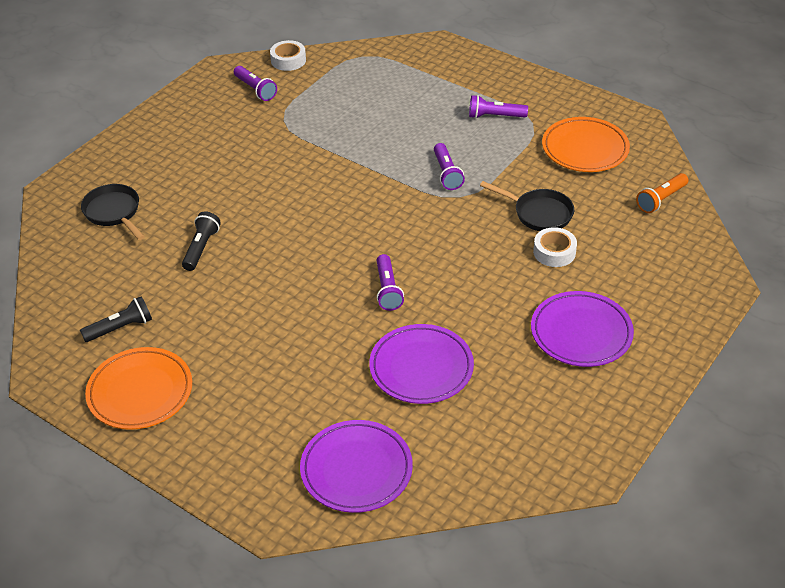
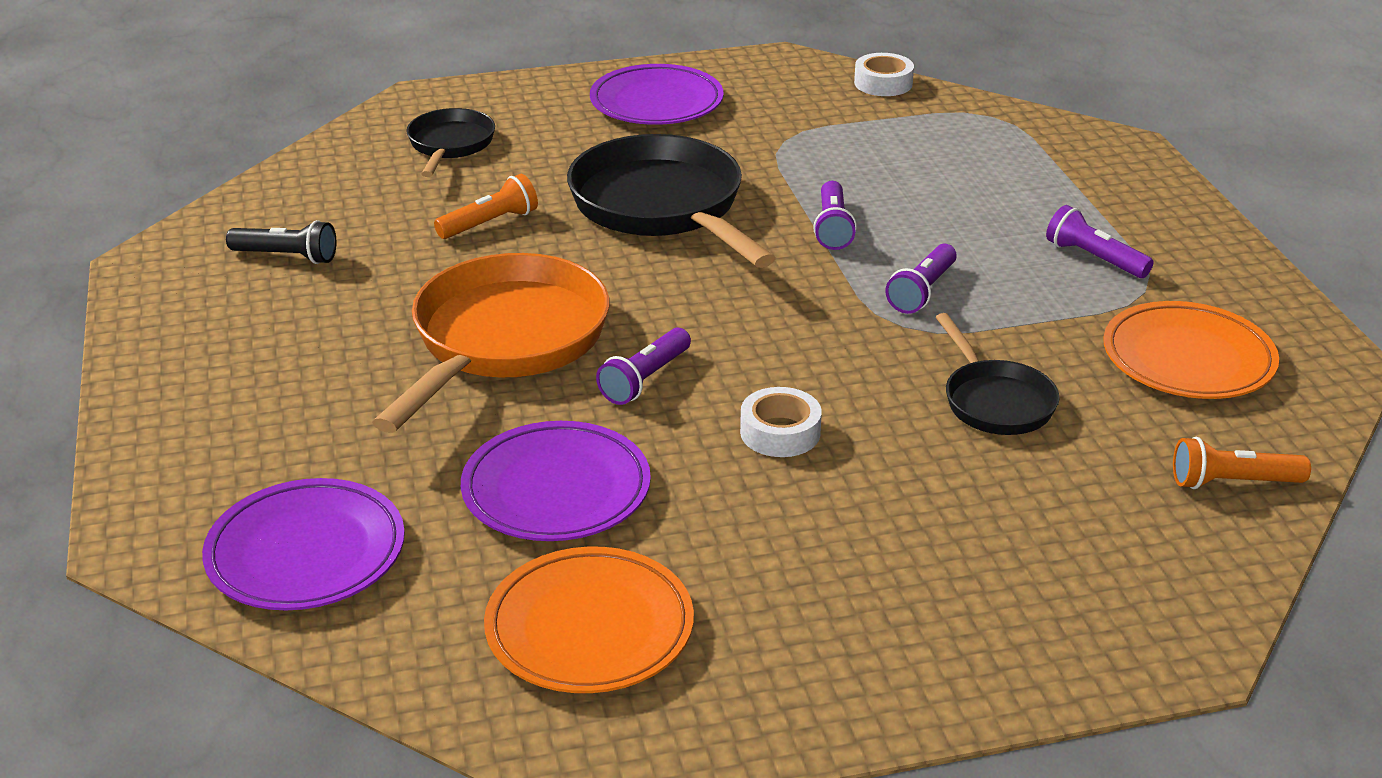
camera: 40 degrees right, 10 degrees down
orange plate [85,347,192,430] -> orange plate moved to [484,547,694,693]
black flashlight [182,211,221,271] -> orange flashlight [434,174,538,239]
purple flashlight [234,66,277,101] -> purple flashlight moved to [813,181,857,250]
purple plate [531,291,634,367] -> purple plate moved to [590,64,724,125]
white tape [533,227,577,267] -> white tape moved to [740,387,822,457]
none -> orange pan [372,253,609,433]
none -> black pan [567,134,776,268]

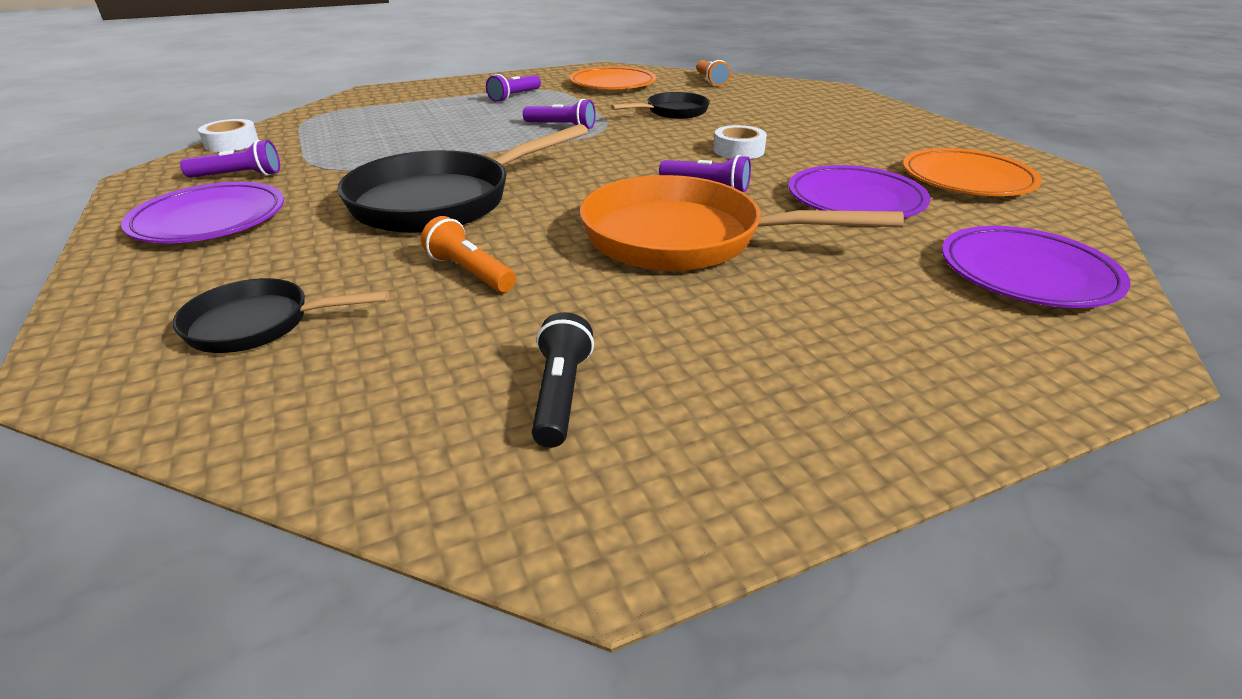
camera: 100 degrees left, 0 degrees up
purple flashlight [813,181,857,250] -> purple flashlight moved to [180,140,280,178]

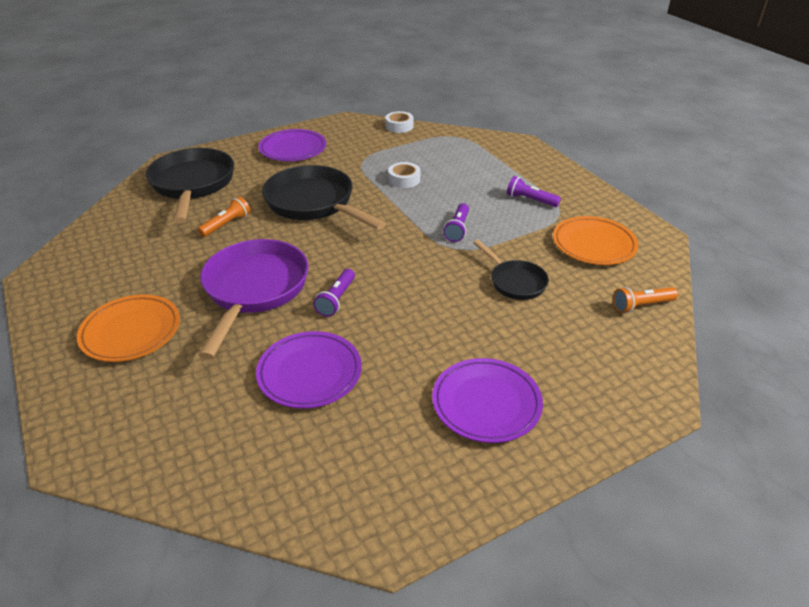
camera: 85 degrees right, 5 degrees up
black pan [173,278,389,353] -> black pan [146,148,234,224], size x1.86
purple flashlight [180,140,280,178] -> none
black flashlight [532,312,594,448] -> none
orange pan [580,175,904,271] -> purple pan [198,239,308,360]
white tape [713,125,767,159] -> white tape moved to [388,162,420,188]
orange plate [903,148,1042,196] -> orange plate moved to [77,294,180,362]
purple plate [942,226,1131,308] -> purple plate moved to [432,358,543,443]

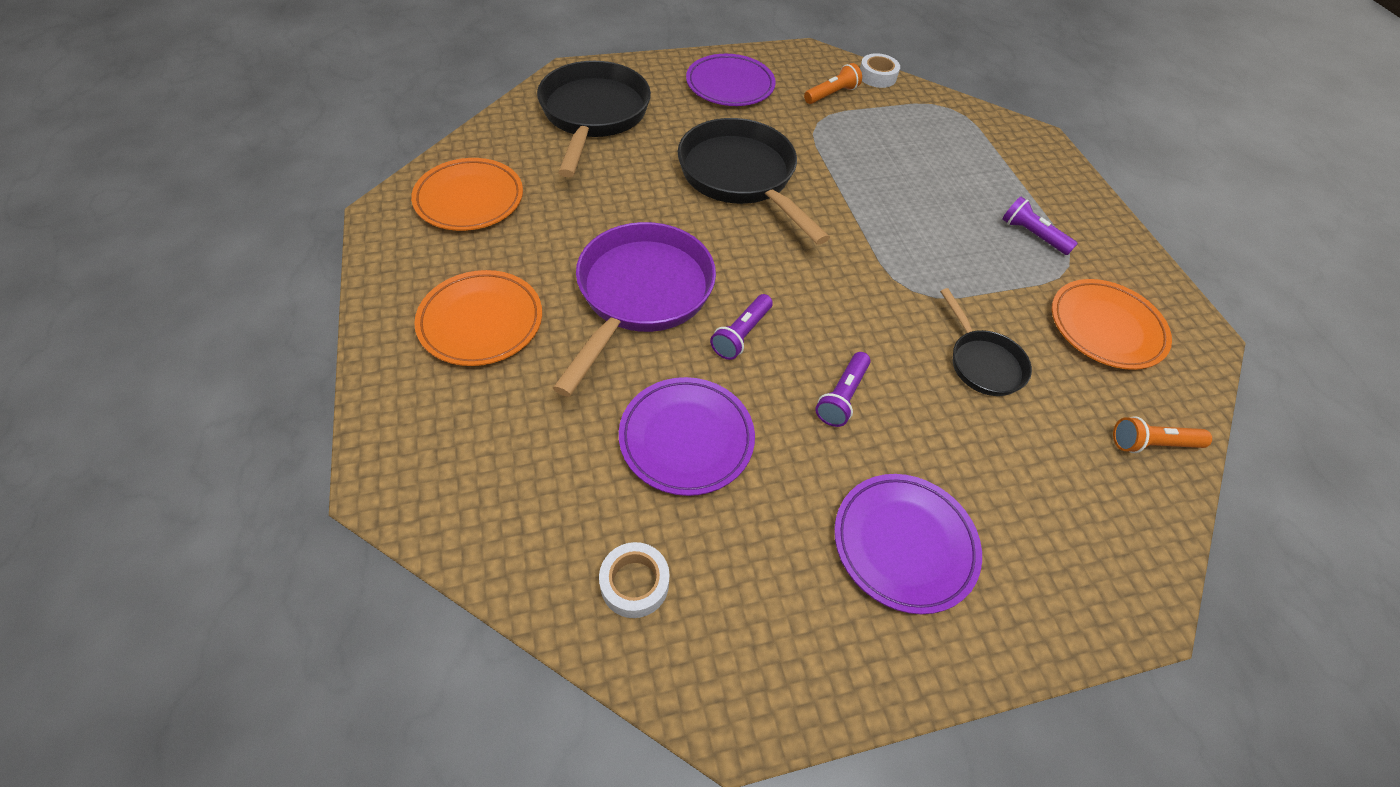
camera: 10 degrees right, 15 degrees up
orange flashlight [198,196,250,237] -> orange flashlight moved to [804,63,862,104]
white tape [388,162,420,188] -> white tape moved to [599,542,670,618]
purple flashlight [443,203,469,242] -> purple flashlight moved to [815,352,871,427]
none -> orange plate [411,158,523,231]

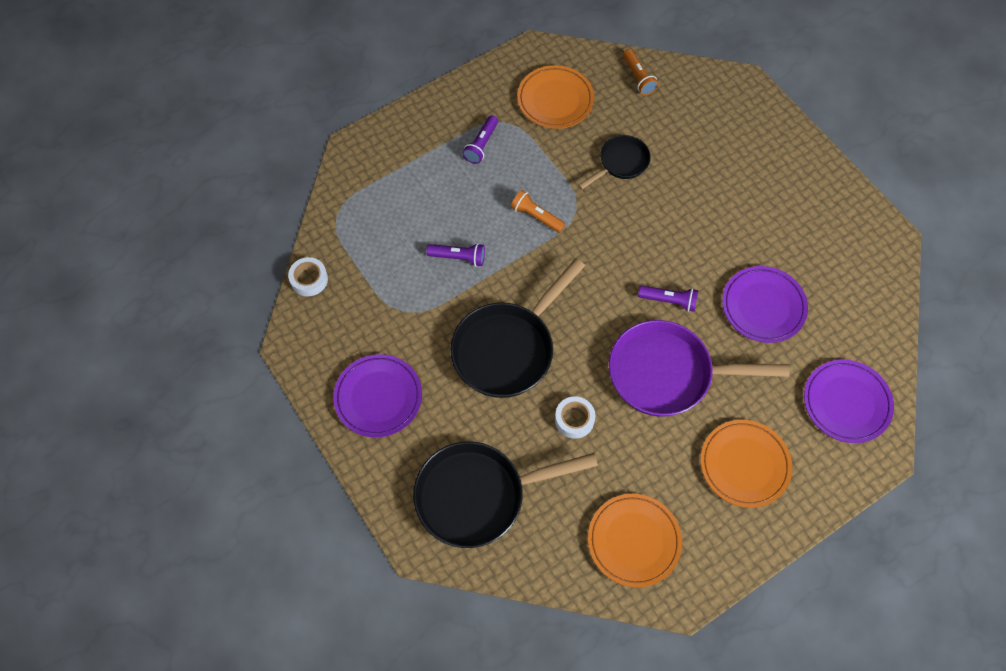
camera: 105 degrees left, 10 degrees up
white tape [599,542,670,618] -> white tape moved to [555,396,595,439]
orange flashlight [804,63,862,104] -> orange flashlight moved to [511,190,565,233]
purple flashlight [815,352,871,427] -> purple flashlight moved to [426,243,485,266]
purple plate [834,474,982,614] -> purple plate moved to [804,360,894,443]

